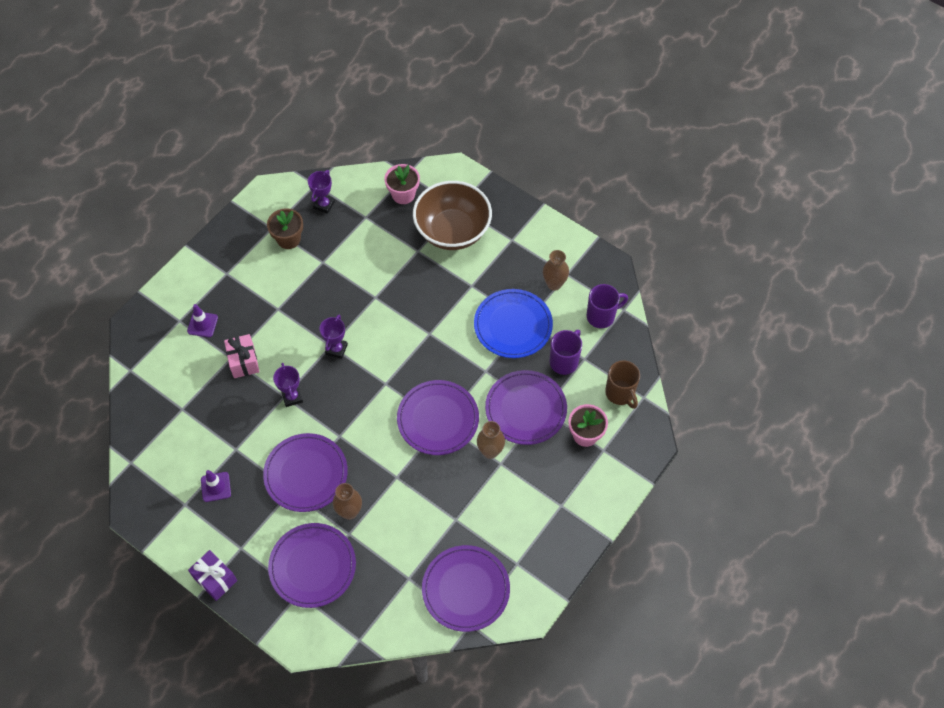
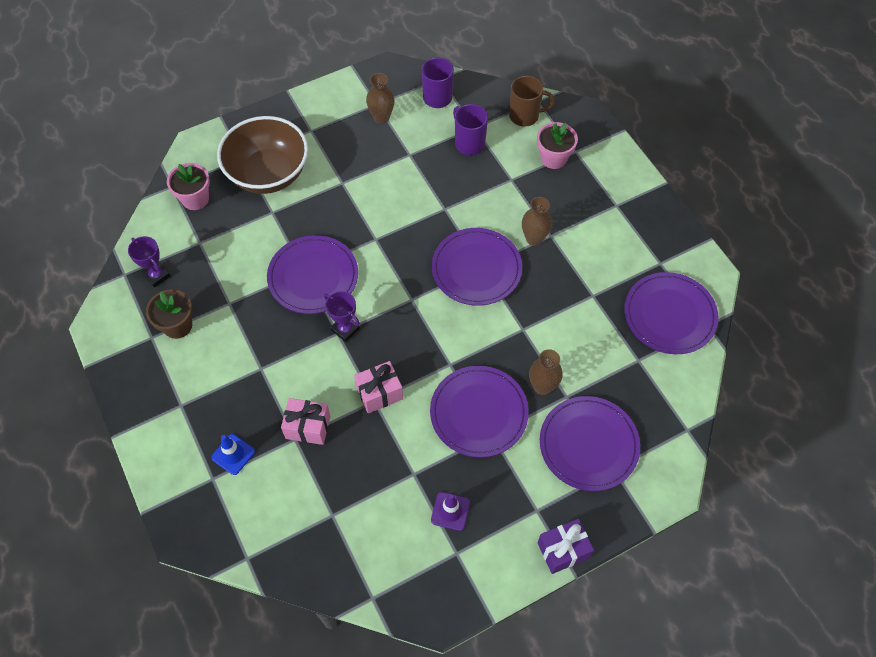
camera: 65 degrees left, 0 degrees up
purple traffic cone [187,304,218,337] -> blue traffic cone [211,434,255,475]
purple trophy [273,363,303,407] -> pink gift [354,361,403,413]
blue plate [474,289,553,358] -> none
purple plate [485,370,567,445] -> purple plate moved to [267,235,358,314]

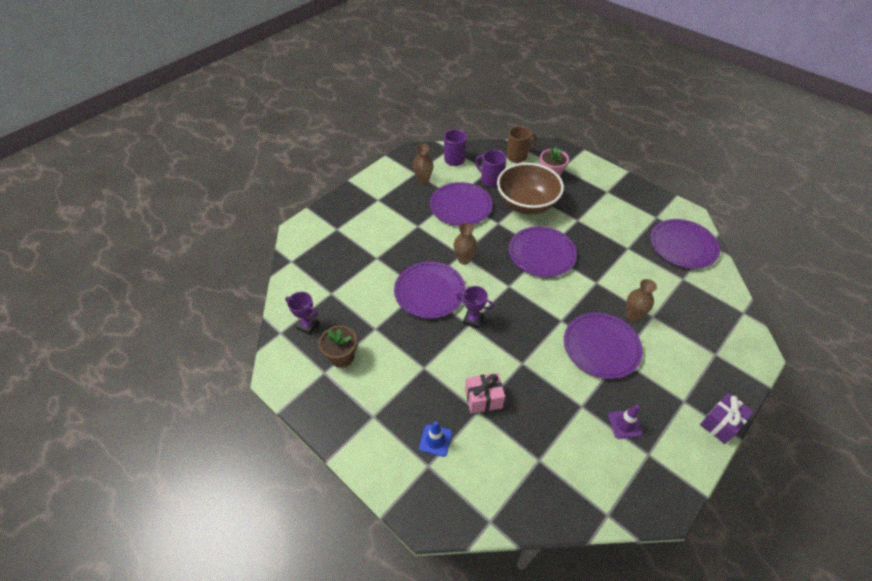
camera: 20 degrees left, 10 degrees down
pink flower pot [167,163,210,210] -> none
brown bowl [217,116,308,194] -> brown bowl moved to [497,163,564,214]
pink gift [354,361,403,413] -> none
brown vase [522,197,552,246] -> brown vase moved to [454,223,477,265]
purple plate [540,396,640,491] -> purple plate moved to [430,182,492,226]

